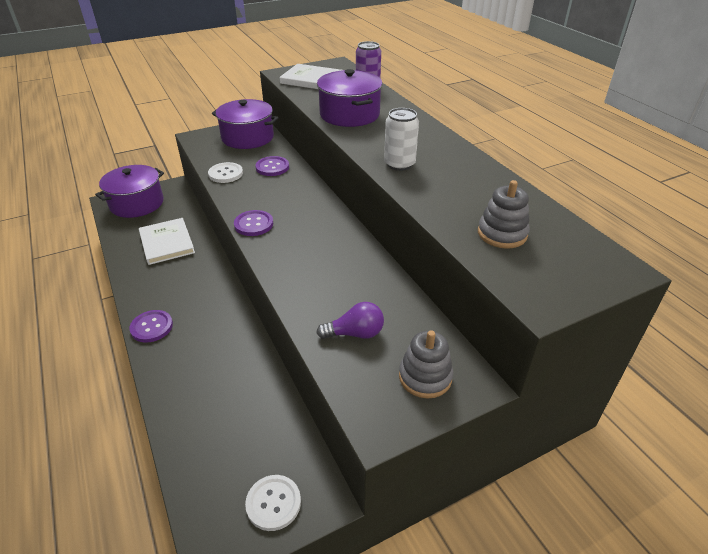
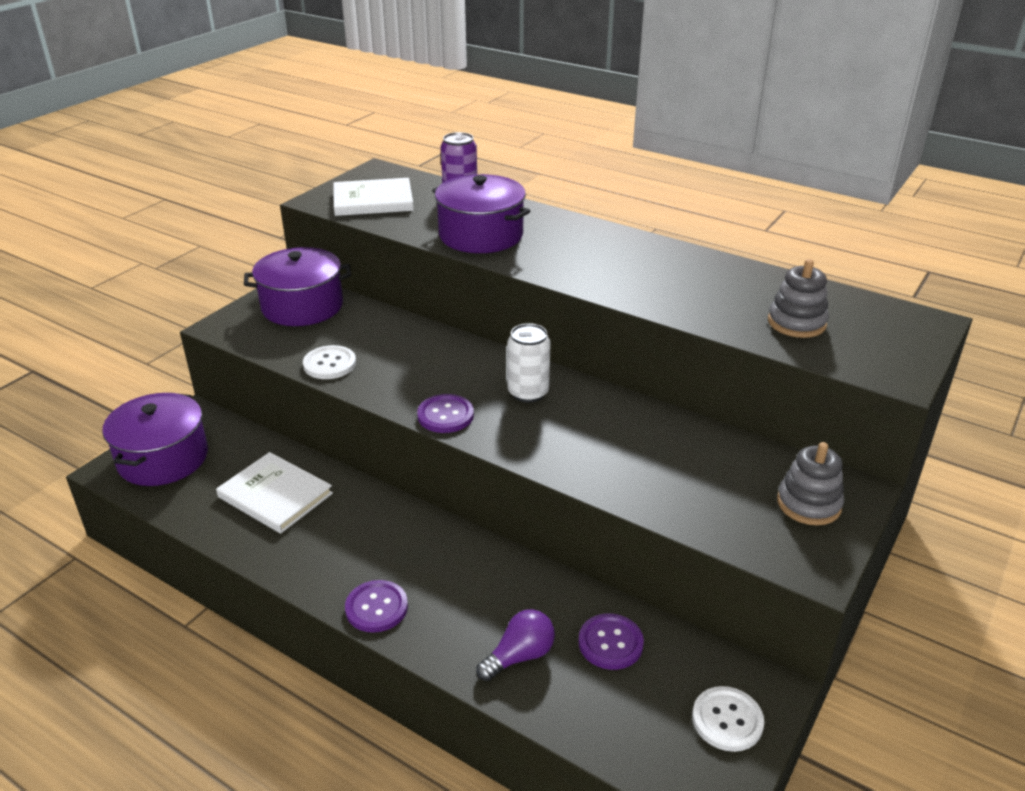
camera: 30 degrees left, 5 degrees down
purple button [255,156,289,176] -> purple button moved to [579,613,644,670]
purple light bulb [317,302,384,339] -> purple light bulb moved to [476,609,555,681]
white can [384,108,419,171] -> white can moved to [507,323,551,402]

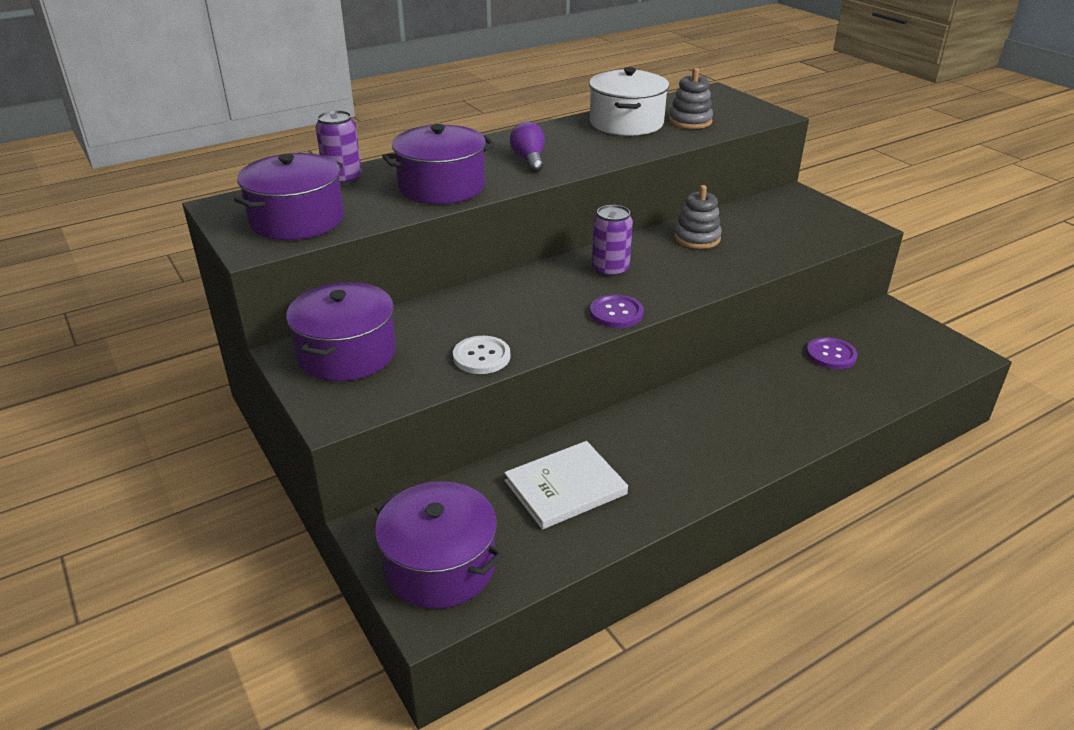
camera: 65 degrees left, 0 degrees up
white book [333,178,414,216] -> purple pot [234,153,344,240]
purple button [345,580,408,632] -> none
purple light bulb [476,609,555,681] -> purple light bulb moved to [510,122,545,172]
white can [507,323,551,402] -> purple can [592,205,633,278]
white button [692,686,764,752] -> none
grey stacking toy [777,442,844,525] -> grey stacking toy moved to [674,185,722,249]
none -> white pot [589,67,669,136]

